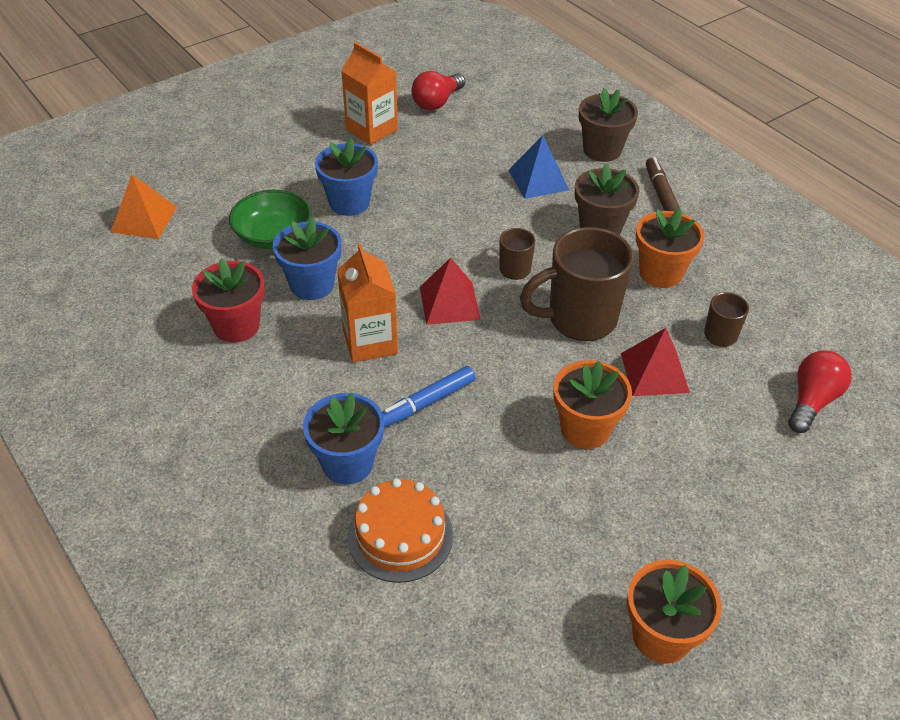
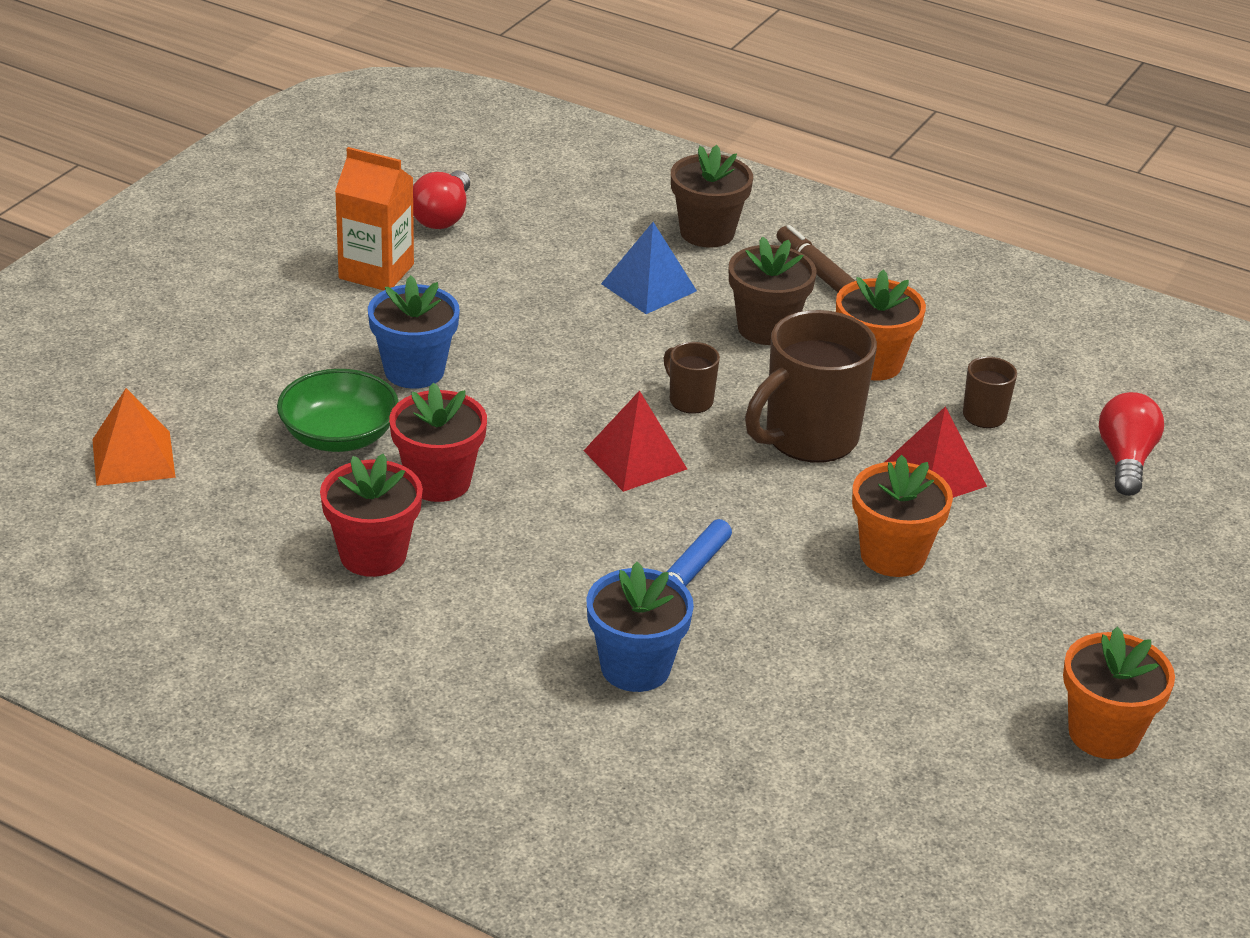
camera: 25 degrees left, 10 degrees down
blue flower pot [273,218,341,300] -> red flower pot [389,382,487,502]
orange carton [337,243,398,362] -> none
orange cake [348,478,453,583] -> none

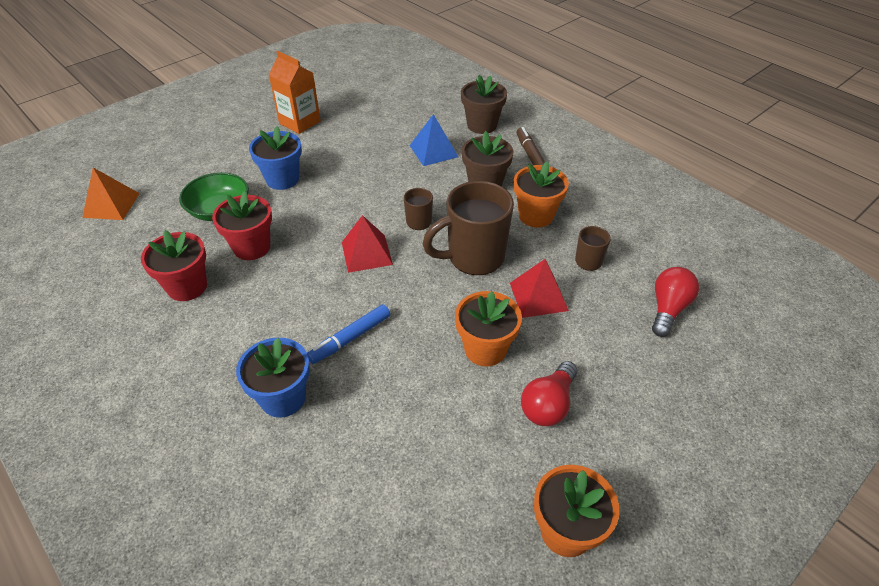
camera: 20 degrees right, 10 degrees up
red light bulb [413,171,470,229] -> red light bulb moved to [521,361,577,426]

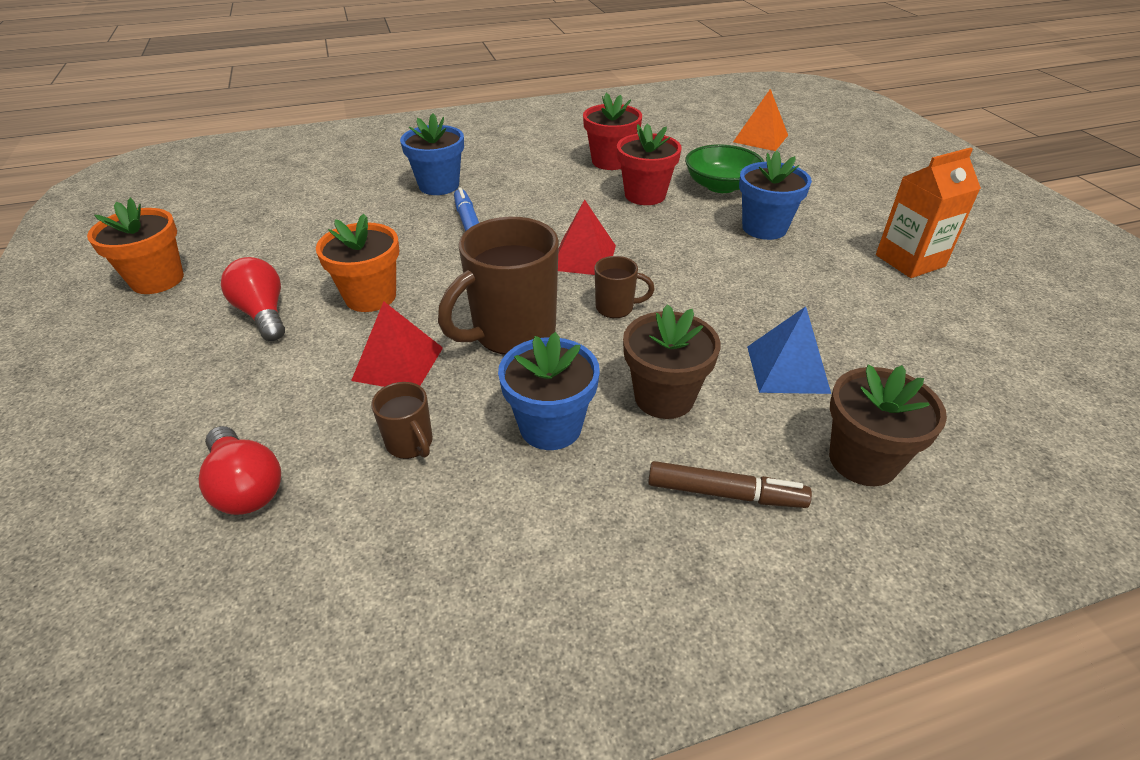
camera: 115 degrees right, 5 degrees down
brown mug [422,181,514,275] -> brown mug turned 135 degrees counterclockwise [438,217,559,355]
orange flower pot [514,162,569,228] -> blue flower pot [498,332,600,450]

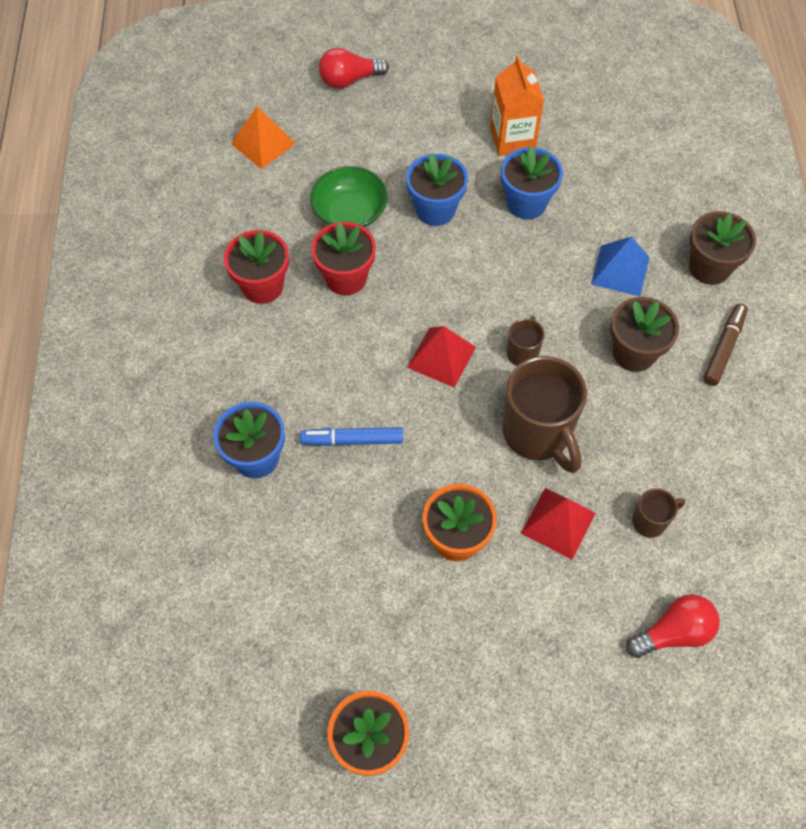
camera: 75 degrees left, 20 degrees up
red light bulb [221,257,285,341] -> red light bulb moved to [319,48,389,89]
blue flower pot [498,332,600,450] -> blue flower pot moved to [501,146,563,220]

